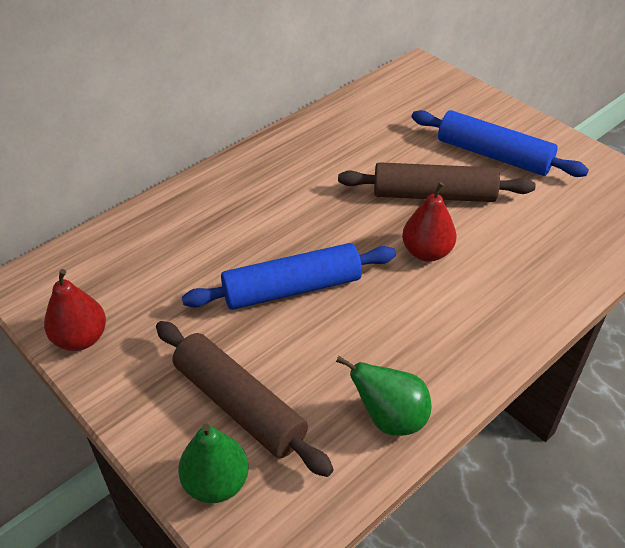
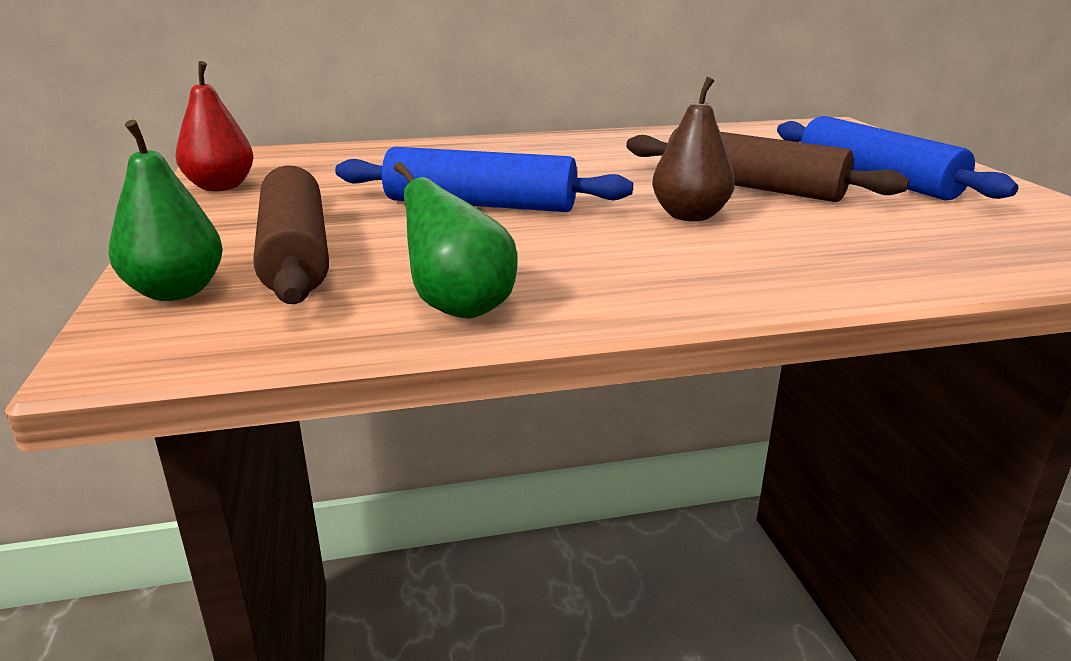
camera: 30 degrees right, 20 degrees down
red pear [402,182,456,262] -> brown pear [652,76,735,221]

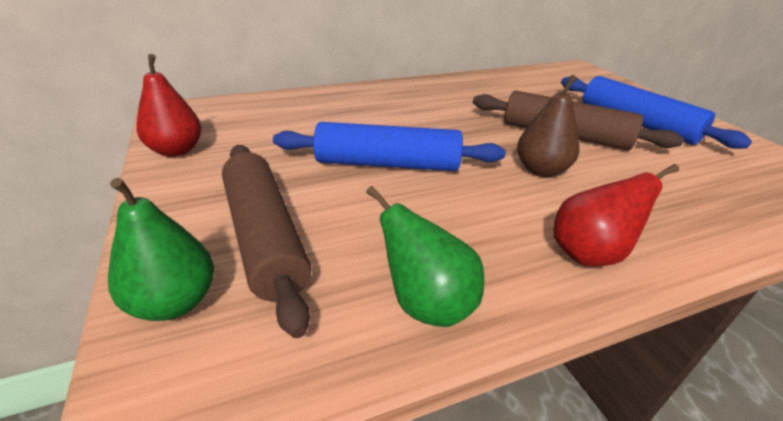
camera: 10 degrees left, 10 degrees up
none -> red pear [554,164,679,267]

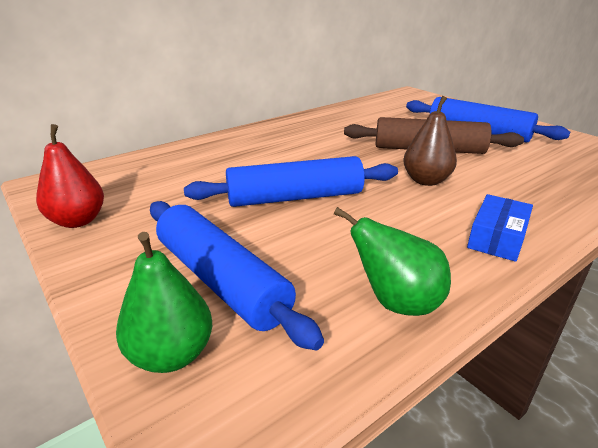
camera: 15 degrees left, 5 degrees down
brown rolling pin [222,145,311,338] -> blue rolling pin [150,201,324,350]
red pear [554,164,679,267] -> blue box [467,194,533,262]

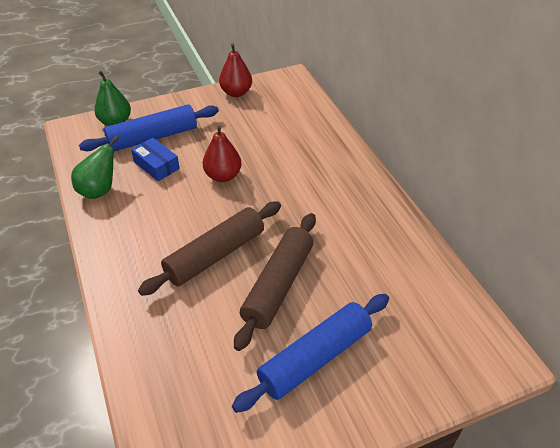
camera: 105 degrees right, 15 degrees up
blue rolling pin [184,156,398,207] -> red pear [203,125,242,182]
brown pear [403,96,457,186] -> brown rolling pin [138,201,281,296]
blue box [467,194,533,262] -> blue box moved to [131,138,180,181]

